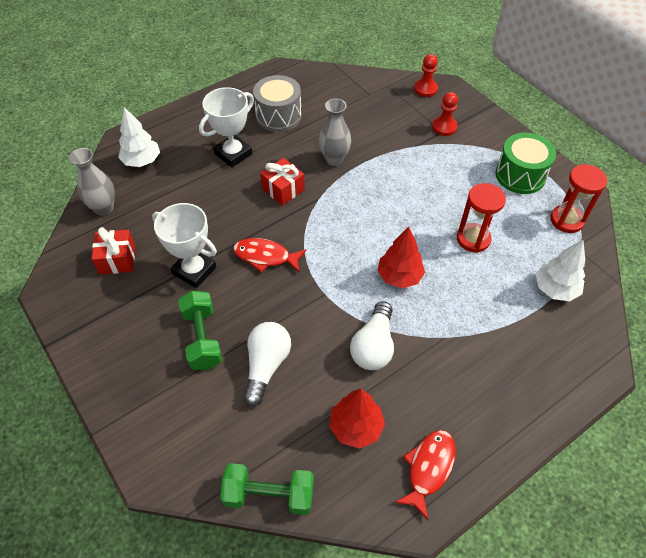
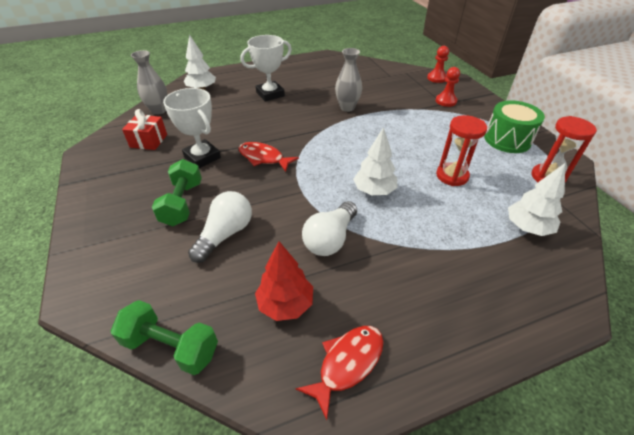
camera: 15 degrees right, 10 degrees down
grey drum [253,75,302,132] -> none
red gift [260,158,305,206] -> none
red tree [378,227,425,288] -> white tree [353,127,398,195]

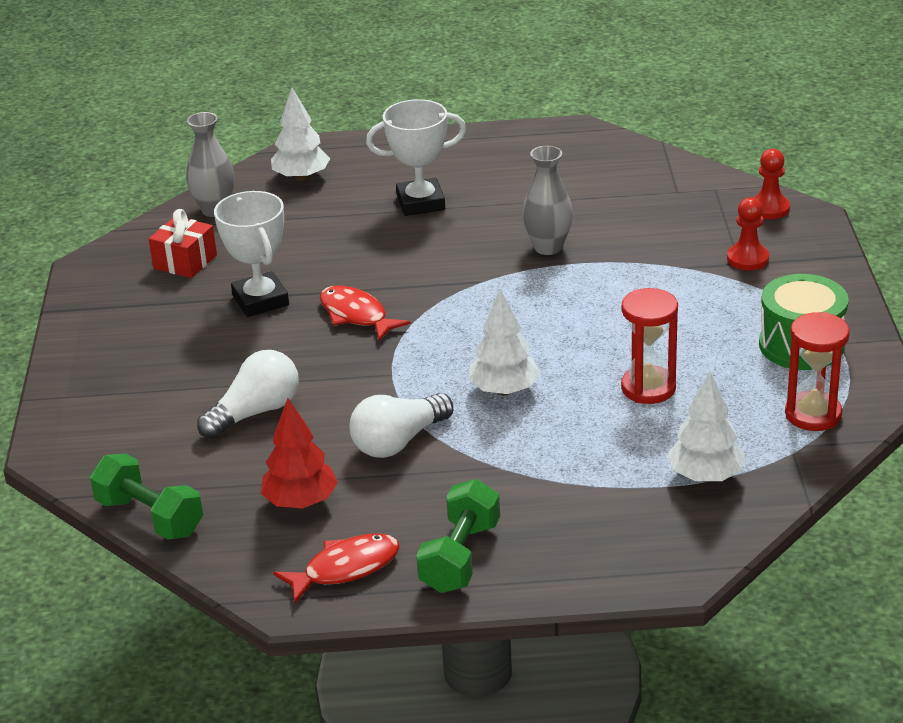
camera: 20 degrees right, 10 degrees down
green dumbbell [152,159,202,226] -> green dumbbell moved to [416,479,500,593]

